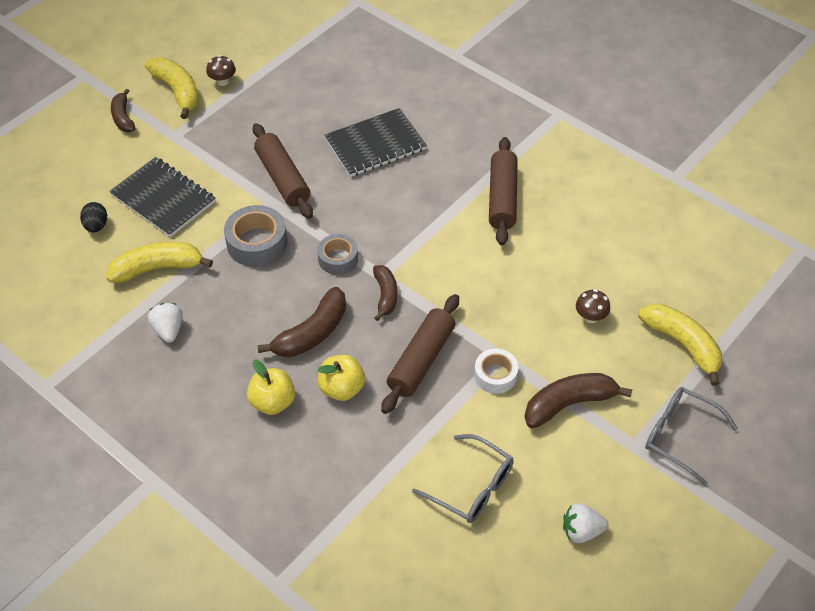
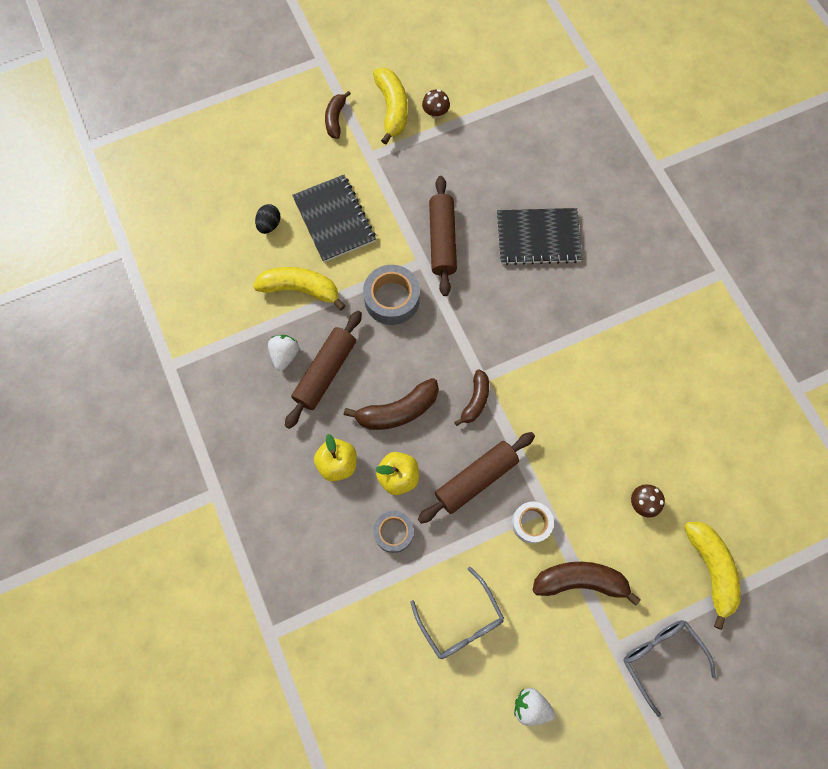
camera: 25 degrees right, 20 degrees up
grey tape [317,234,358,275] -> grey tape moved to [373,511,414,553]
brown rolling pin [489,137,518,245] -> brown rolling pin moved to [285,311,362,429]

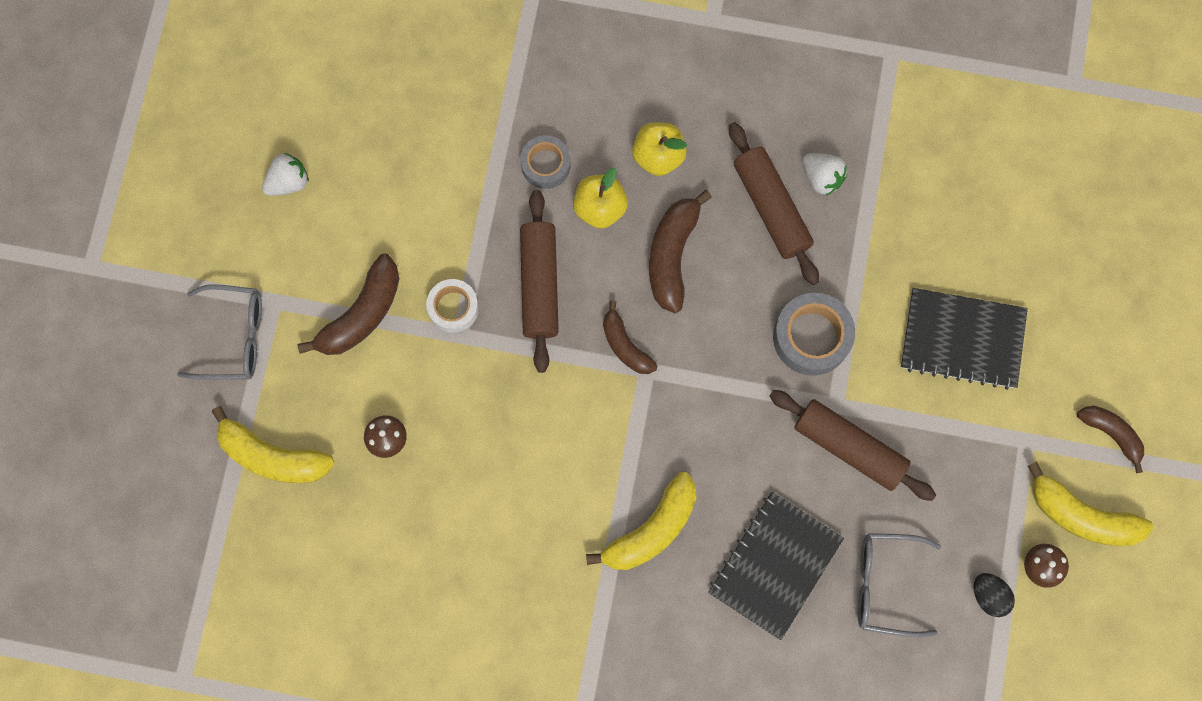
camera: 125 degrees right, 5 degrees up
yellow banana [253,267,345,310] -> yellow banana moved to [586,472,697,570]
black egg [255,204,281,234] -> black egg moved to [974,573,1015,617]
grey glasses [410,567,504,659] -> grey glasses moved to [858,533,941,637]

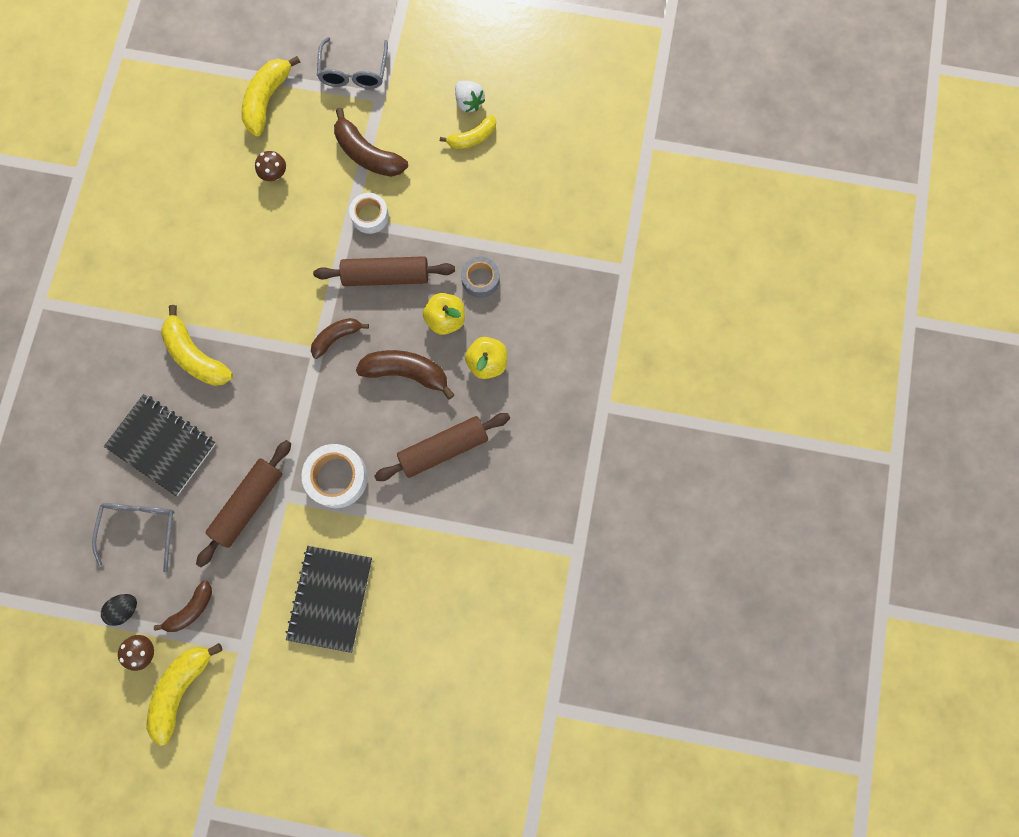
camera: 90 degrees right, 0 degrees up
grey tape [773,293,855,376] -> white tape [301,444,368,508]
white strawberry [802,153,847,196] -> none
brown banana [1077,406,1144,473] -> brown banana moved to [154,581,212,632]
none -> yellow banana [440,115,496,149]

